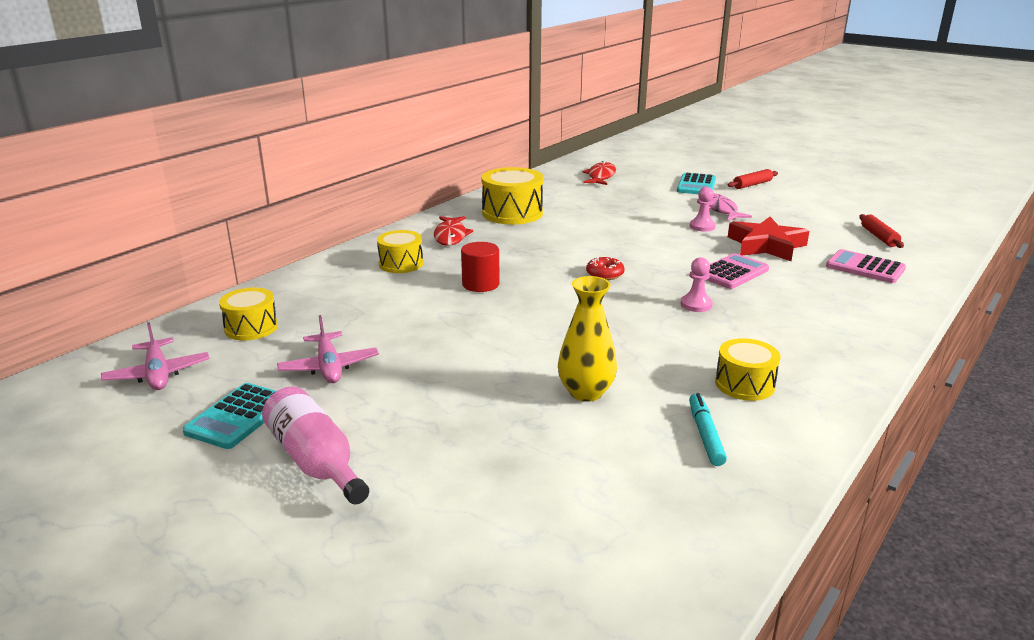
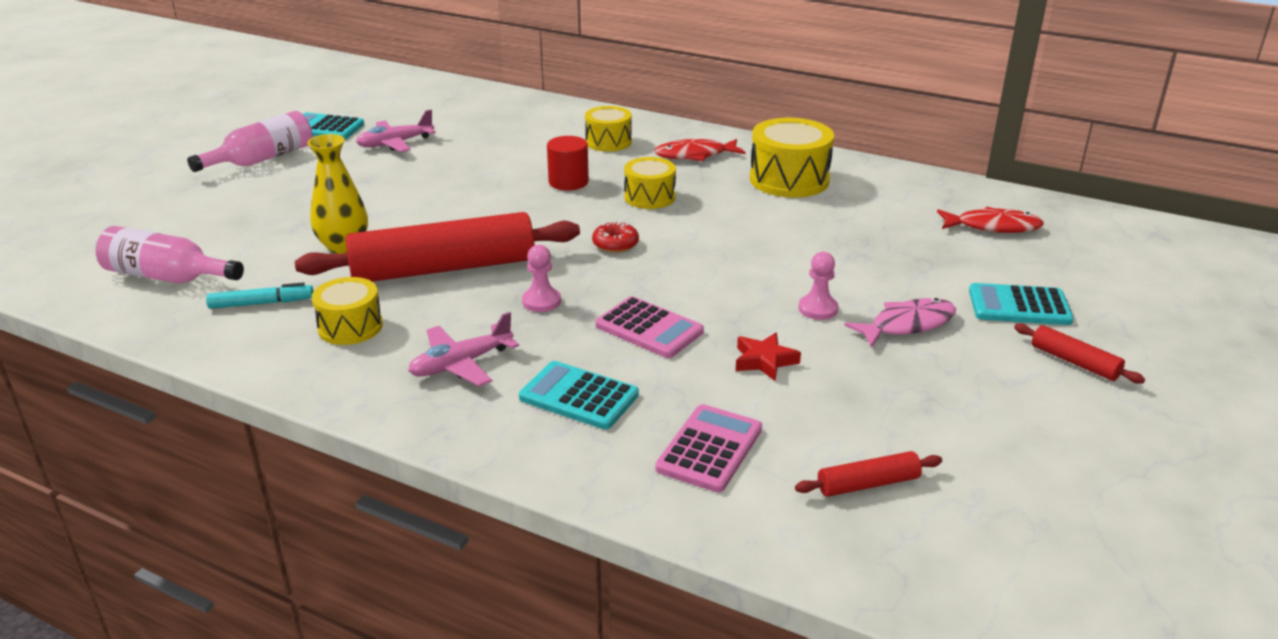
camera: 80 degrees right, 5 degrees up
pink plane [101,322,209,390] -> pink plane moved to [408,312,519,386]
yellow drum [219,288,278,341] -> yellow drum moved to [624,157,676,209]
red star [728,217,809,261] -> red star [736,332,801,381], size x0.54
none -> pink bottle [95,226,244,283]
none -> red rolling pin [295,212,580,282]
none -> turquoise calculator [519,361,639,429]

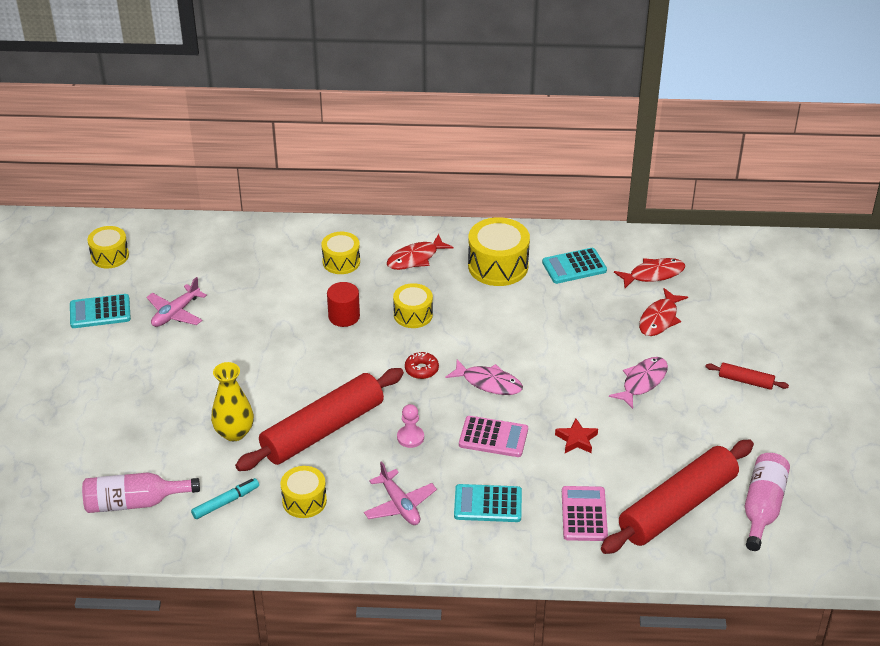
camera: 25 degrees left, 10 degrees up
pink bottle [187,111,312,172] -> pink bottle moved to [745,453,790,551]
pink plane [408,312,519,386] -> pink plane turned 60 degrees counterclockwise [364,461,437,525]
red rolling pin [795,451,942,497] -> red rolling pin [601,440,754,554], size x2.36
pink pawn [798,252,838,320] -> none
turquoise calculator [969,283,1073,325] -> turquoise calculator moved to [542,248,607,284]
none -> yellow drum [87,226,129,268]
none -> pink fish [445,359,523,395]
none -> red fish [639,288,688,336]

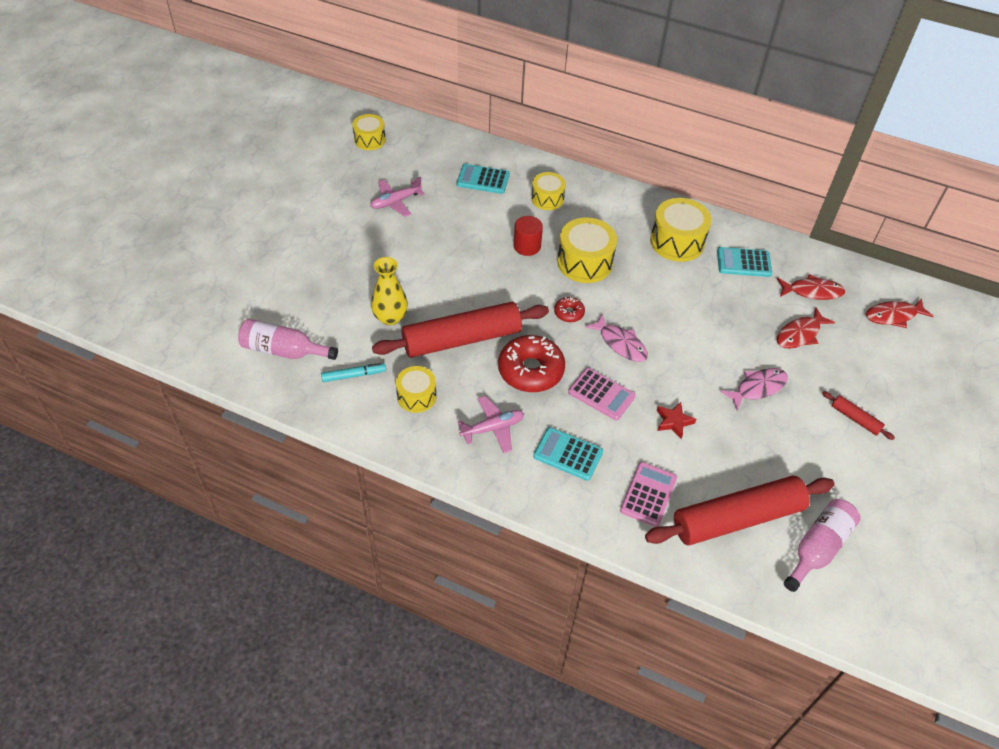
camera: 20 degrees right, 10 degrees up
turquoise calculator [70,294,131,328] -> turquoise calculator moved to [457,164,510,194]
pink plane [364,461,437,525] -> pink plane turned 105 degrees counterclockwise [458,396,524,453]
red fish [387,234,454,270] -> red fish moved to [866,298,934,328]
yellow drum [393,283,433,328] -> yellow drum [557,218,617,283], size x1.60
pink pawn [397,404,424,448] -> red donut [498,335,565,392]

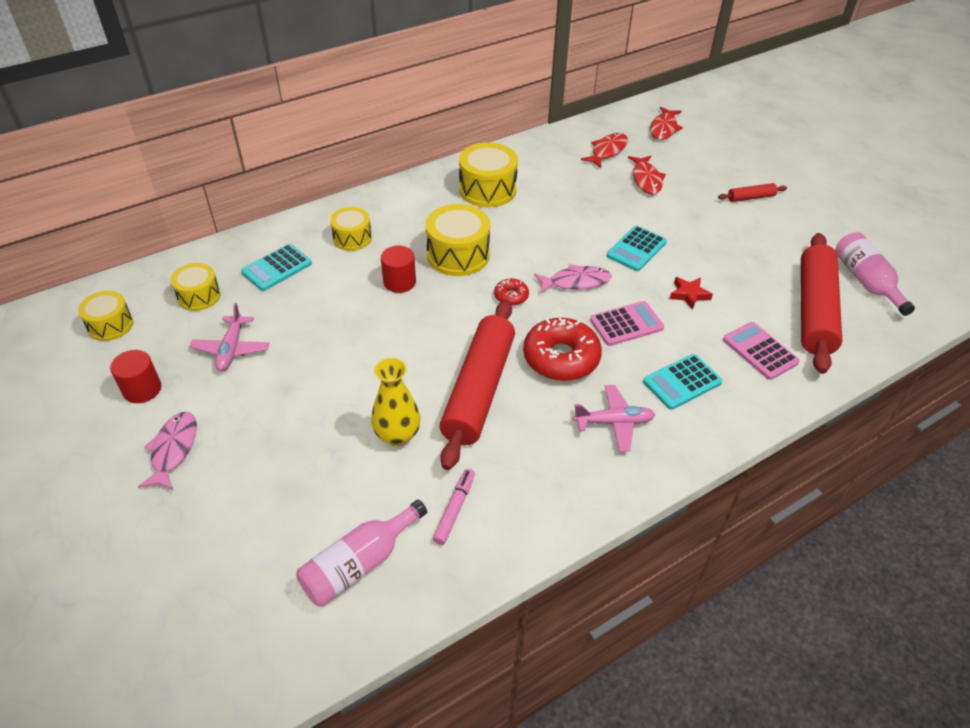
camera: 55 degrees left, 5 degrees down
turquoise marker [321,363,386,382] -> pink marker [433,469,475,545]
yellow drum [396,366,436,413] -> yellow drum moved to [170,263,221,311]
pink plane [458,396,524,453] -> pink plane turned 75 degrees clockwise [573,385,655,452]
turquoise calculator [717,247,772,277] -> turquoise calculator moved to [607,226,667,271]
pink fish [721,368,788,410] -> pink fish moved to [138,412,197,490]
none -> red cylinder [110,350,161,403]

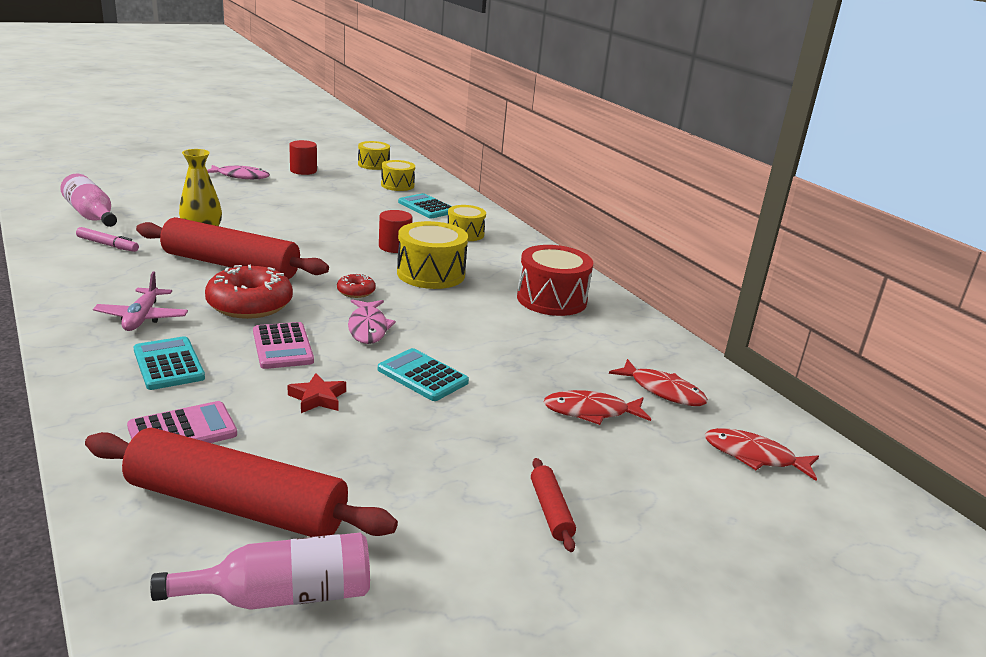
camera: 90 degrees right, 20 degrees down
pink plane [189,303,269,371] -> none
yellow drum [459,143,518,207] -> red drum [517,245,593,316]

